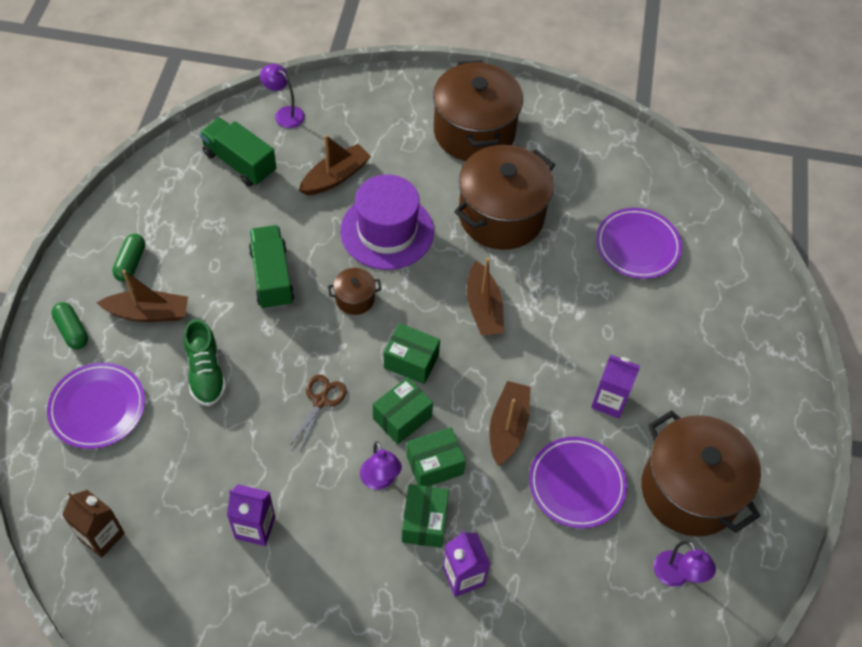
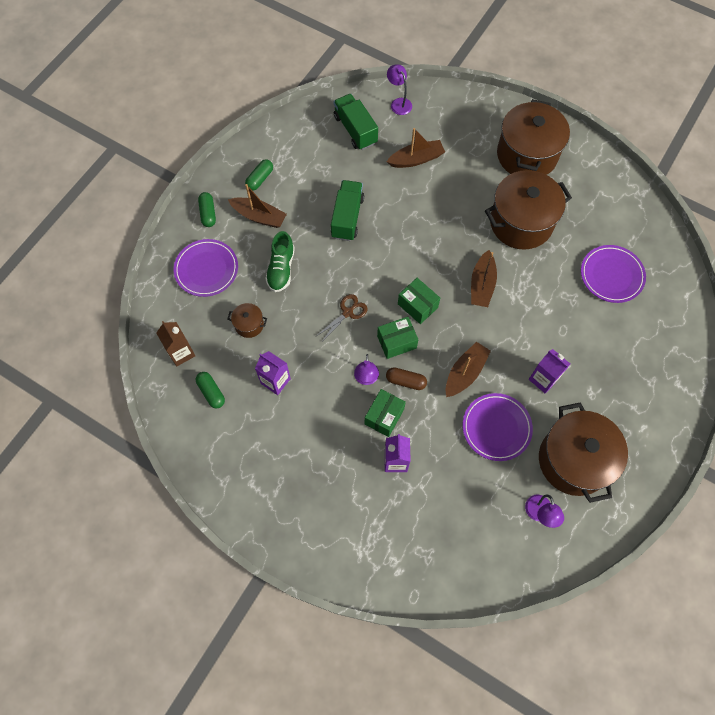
camera: 25 degrees right, 10 degrees up
brown pot [328,268,382,315] -> brown pot moved to [227,303,267,338]
purple hat [340,174,434,270] -> none
green box [406,427,466,486] -> brown capsule [386,367,427,390]
none -> green capsule [196,372,225,409]

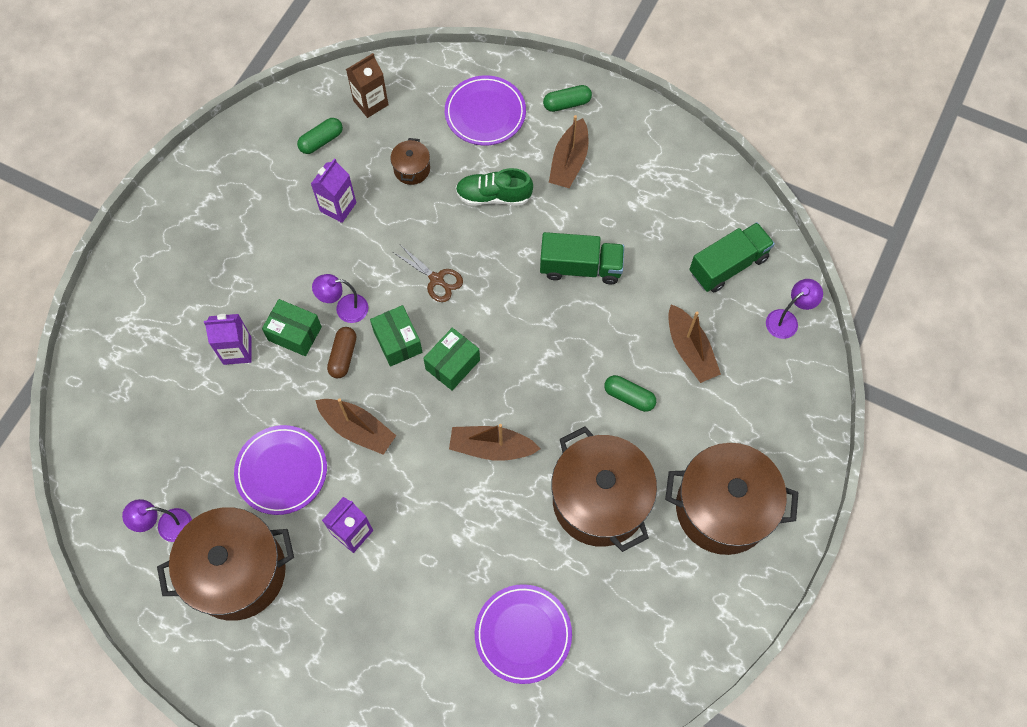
camera: 85 degrees right, 0 degrees up
green capsule [245,159,273,191] -> green capsule moved to [604,375,656,412]

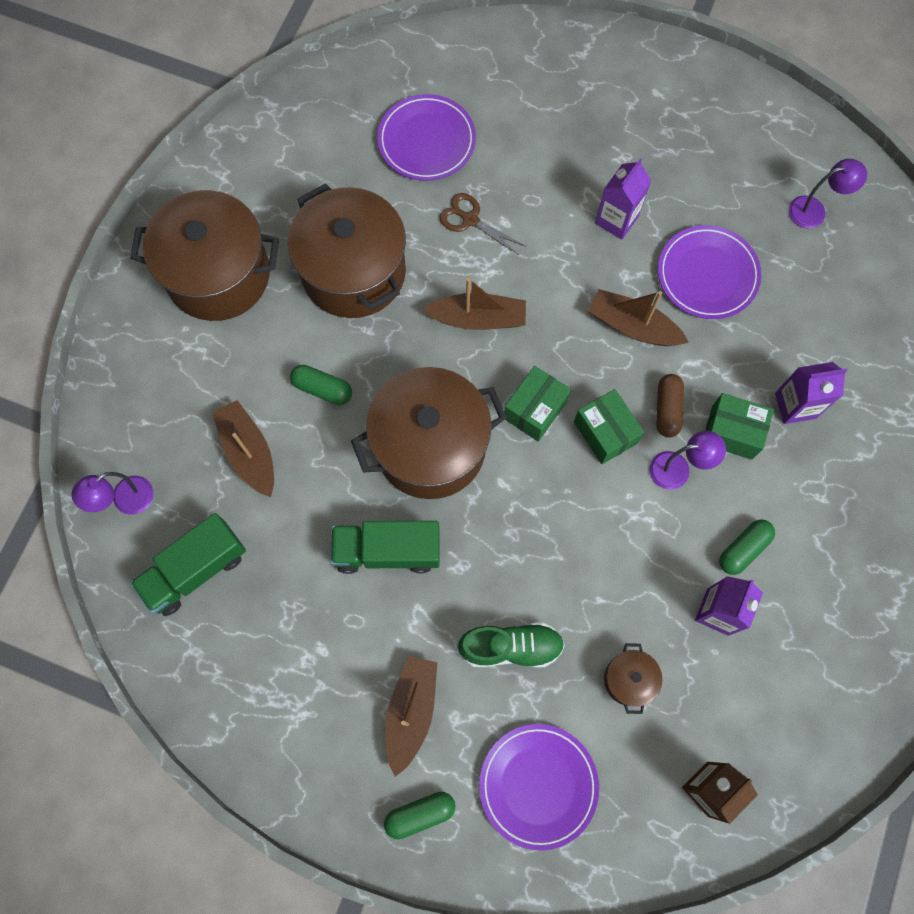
camera: 175 degrees right, 5 degrees up
brown pot [157,507,294,621] -> brown pot moved to [351,367,507,499]
green capsule [297,118,343,154] -> green capsule moved to [719,520,775,575]
brown scissors [394,246,463,302] -> brown scissors moved to [439,193,525,256]

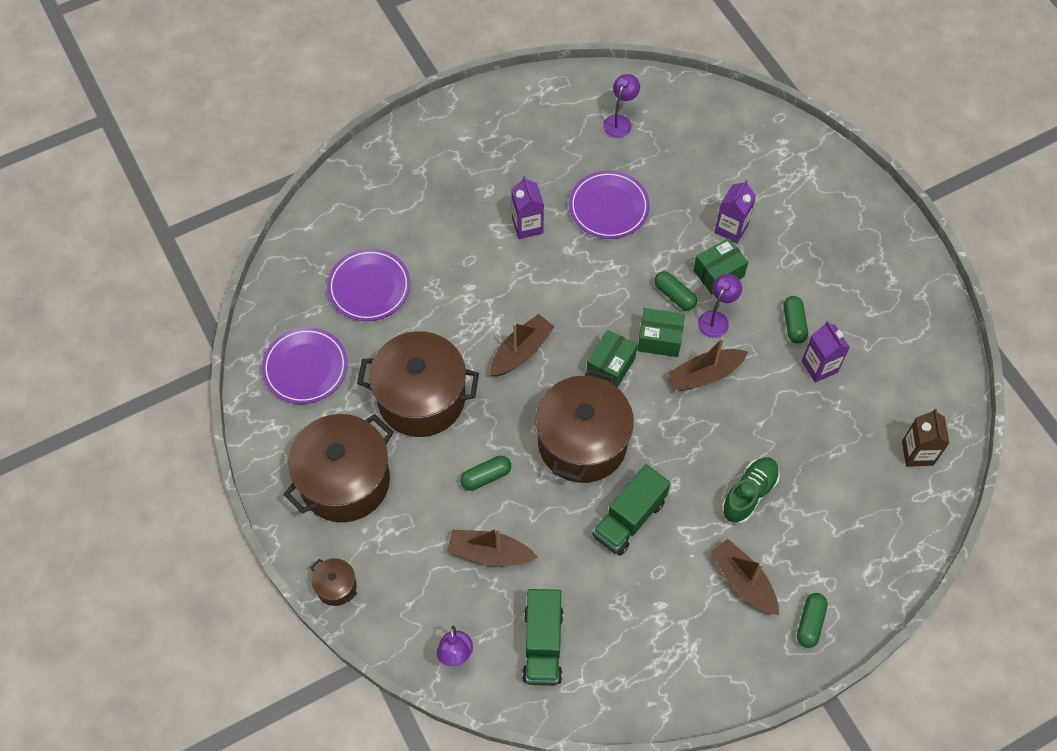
camera: 50 degrees left, 10 degrees down
brown scissors [439,193,525,256] -> none
purple plate [479,724,599,851] -> purple plate moved to [262,327,348,404]
green box [504,366,571,442] -> green box turned 45 degrees clockwise [586,330,637,388]
brown boat [588,289,689,346] -> brown boat moved to [668,338,748,391]
brown pot [604,643,662,714] -> brown pot moved to [311,558,357,606]
brown capsule [656,374,684,438] -> green capsule [654,271,697,311]

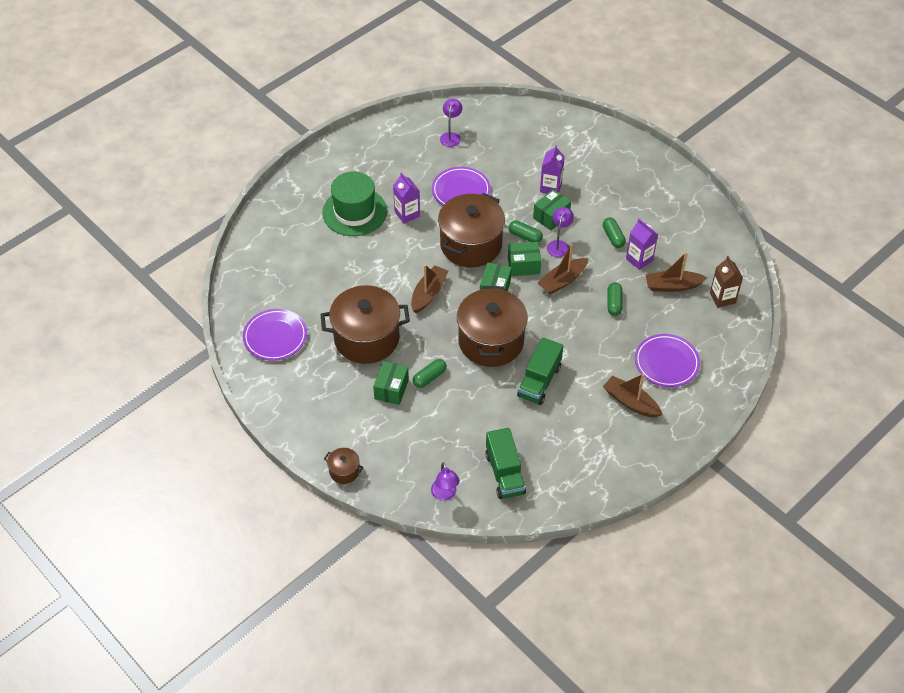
camera: 15 degrees left, 10 degrees down
brown pot [283,414,394,522] -> brown pot moved to [438,193,505,267]
purple plate [327,249,410,321] -> purple plate moved to [635,334,700,387]
brown boat [447,528,538,566] -> brown boat moved to [646,252,707,292]
green shoe [721,457,780,524] -> none
green capsule [797,593,828,648] -> green capsule moved to [607,282,623,316]
none -> green hat [322,171,387,236]
none -> green box [373,361,409,405]

